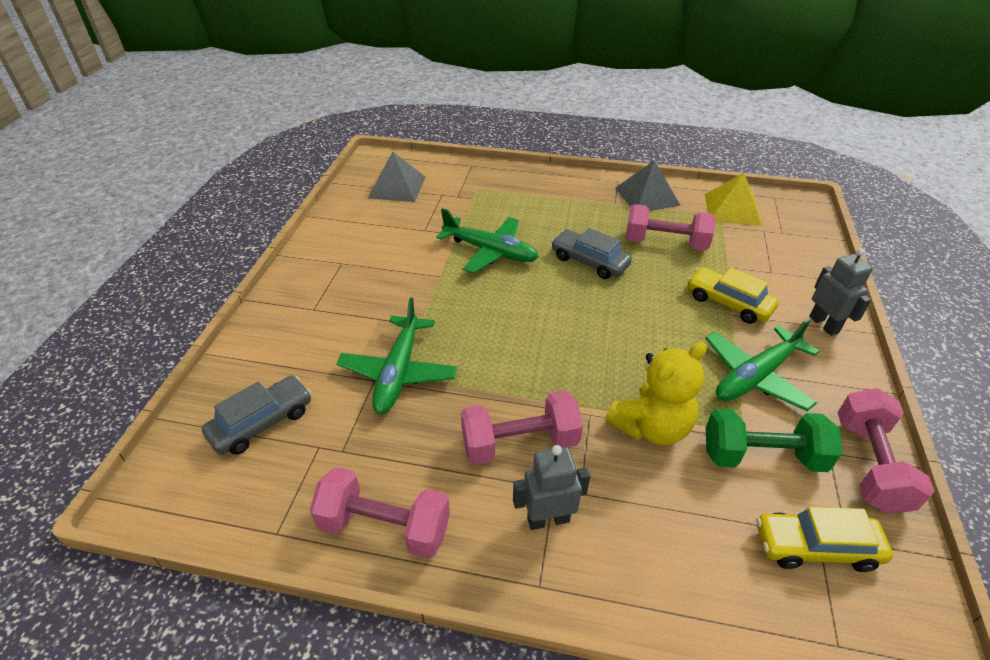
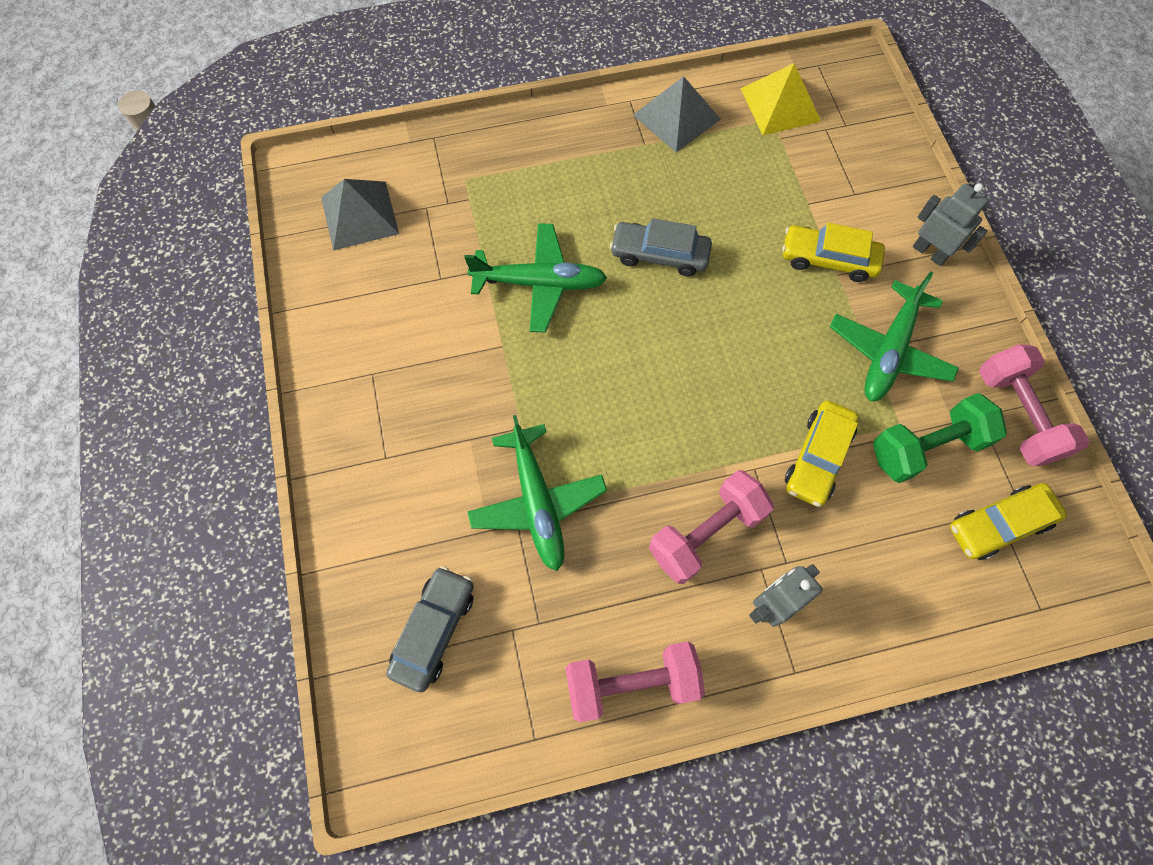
camera: 25 degrees left, 25 degrees up
yellow teddy bear [605,342,707,445] -> yellow car [785,400,859,507]
pink dumbbell [626,204,716,251] -> none

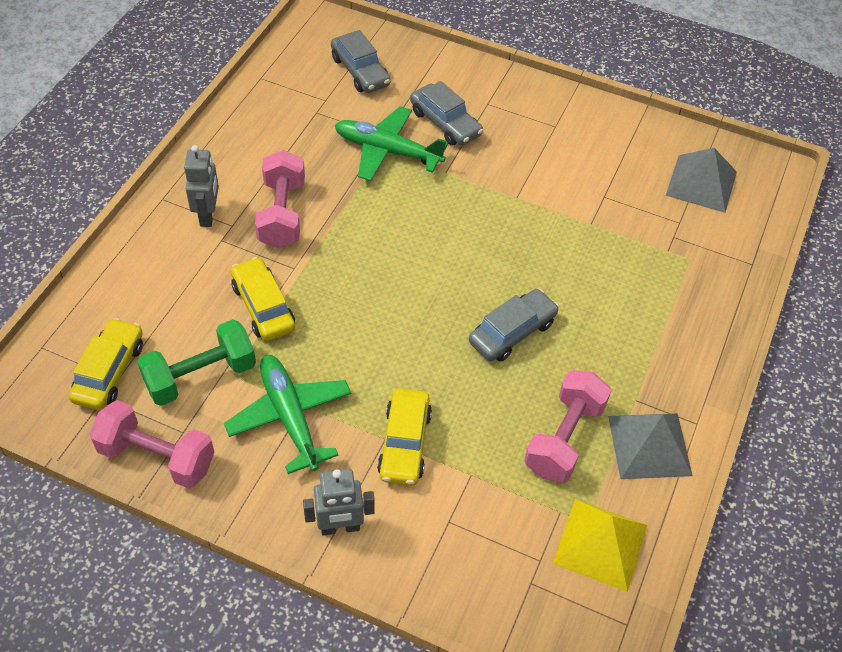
camera: 125 degrees right, 15 degrees down
green plane [464,223,607,333] -> none
pink dumbbell [565,641,705,722] -> pink dumbbell moved to [524,370,612,483]
yellow car [782,223,885,282] -> yellow car turned 135 degrees clockwise [377,388,432,485]
green dumbbell [873,393,1007,483] -> green dumbbell turned 45 degrees clockwise [137,319,256,406]
none -> grey car [410,81,483,146]

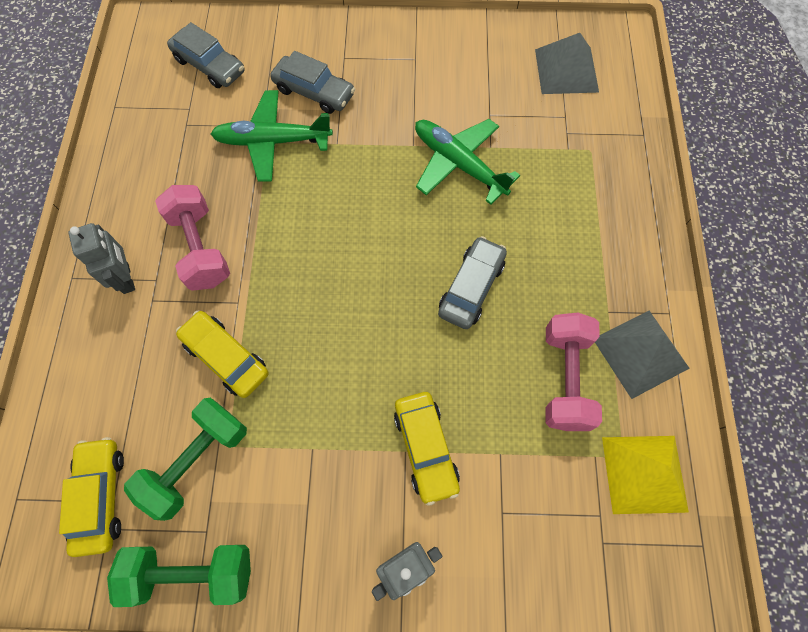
camera: 20 degrees left, 15 degrees up
pink dumbbell [90,400,214,489] -> green dumbbell [107,545,251,607]
green plane [224,355,351,474] -> green plane moved to [415,119,520,205]

